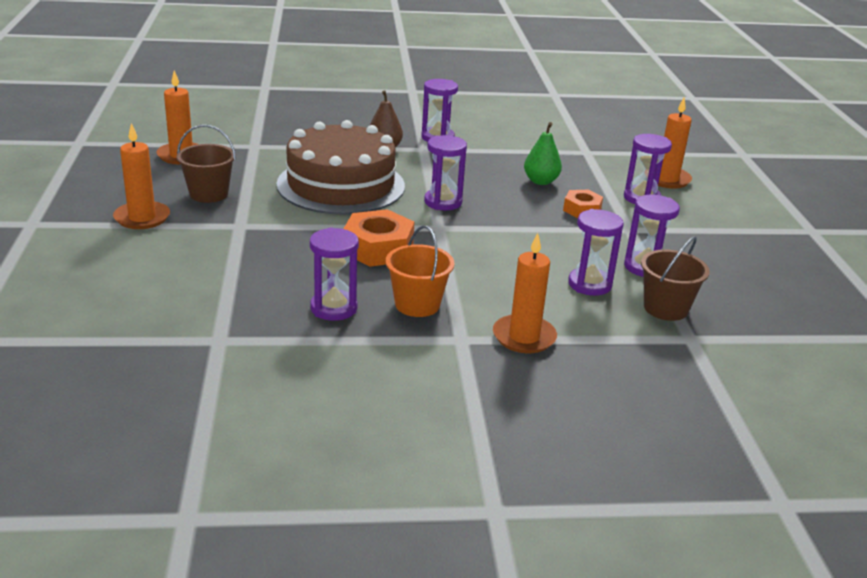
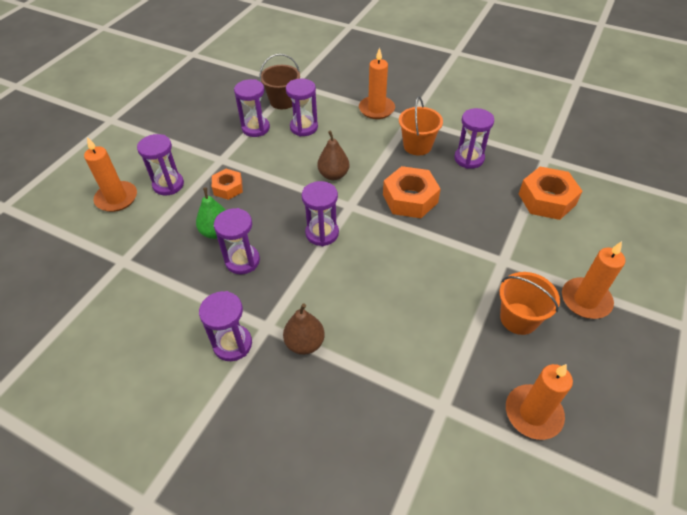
camera: 145 degrees left, 20 degrees up
brown bucket [177,125,236,203] -> orange bucket [499,272,560,335]
brown cake [276,120,405,215] -> none
none -> purple hourglass [214,208,260,274]
none -> brown pear [317,131,349,180]
none -> orange nut [519,167,583,220]

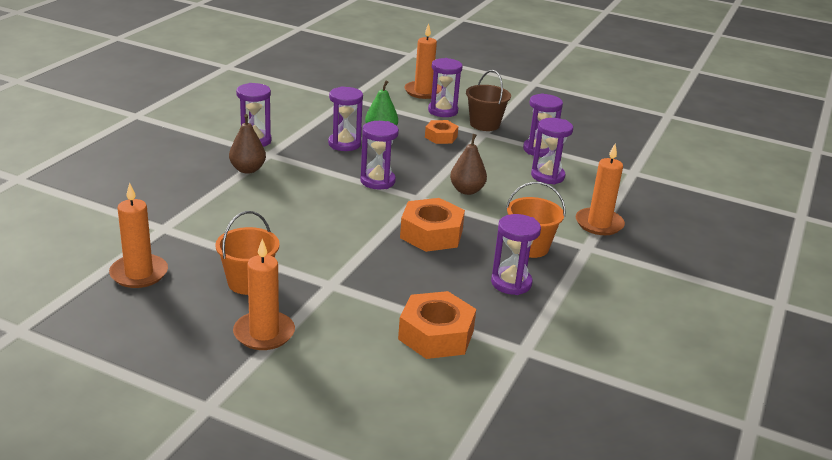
camera: 85 degrees right, 20 degrees down
brown bucket [259,54,300,109] -> brown bucket moved to [466,70,511,131]

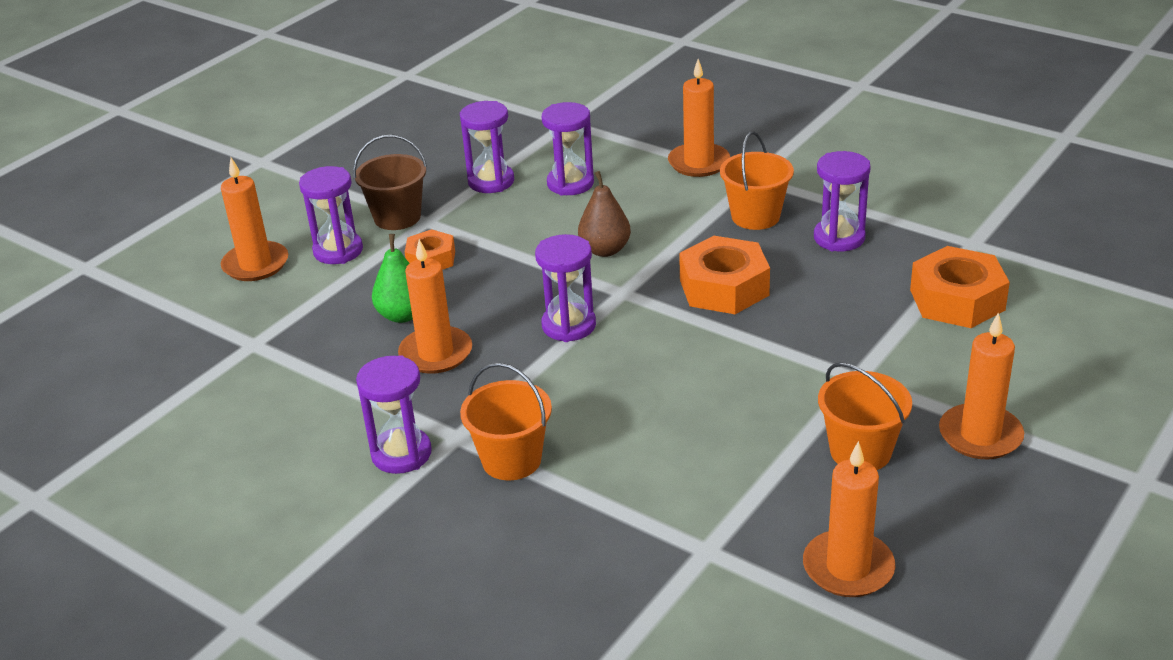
camera: 75 degrees left, 5 degrees up
brown pear [229,114,266,174] -> orange bucket [460,363,552,480]
purple hourglass [328,86,363,151] -> orange candle [398,239,472,374]

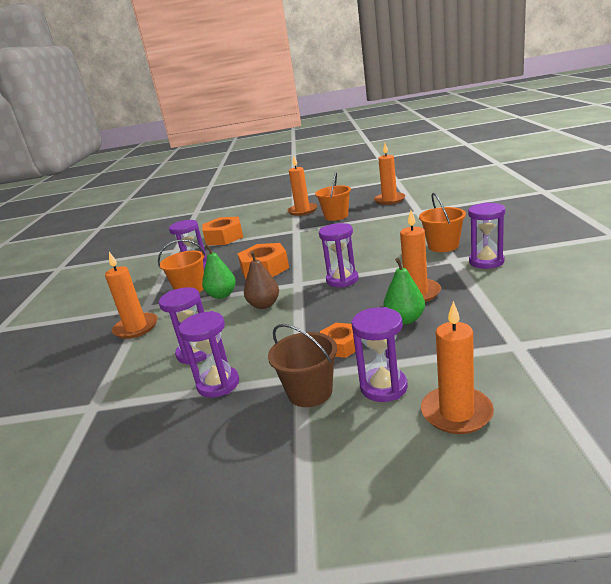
camera: 125 degrees left, 10 degrees down
none -> green pear [202,244,236,299]

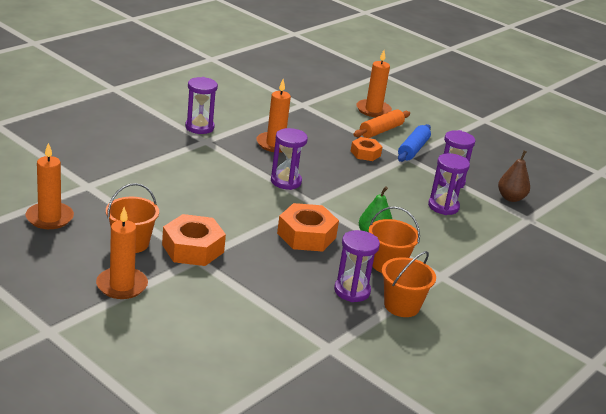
camera: 145 degrees left, 5 degrees up
orange candle [105,252,158,339] -> none
orange nut [202,217,243,245] -> orange nut moved to [162,214,226,266]
brown pear [244,251,279,309] -> brown pear moved to [498,151,530,202]
brown bucket [268,324,337,407] -> blue rolling pin [398,124,431,162]
purple hourglass [352,307,408,402] -> orange rolling pin [353,109,410,138]
green pear [383,258,425,324] -> none
orange bucket [419,193,466,252] -> orange bucket moved to [382,251,436,317]

